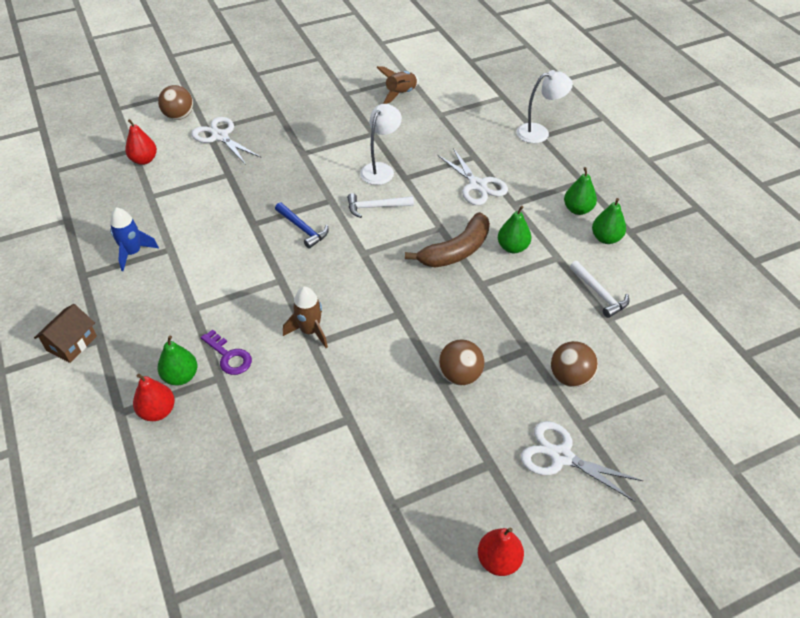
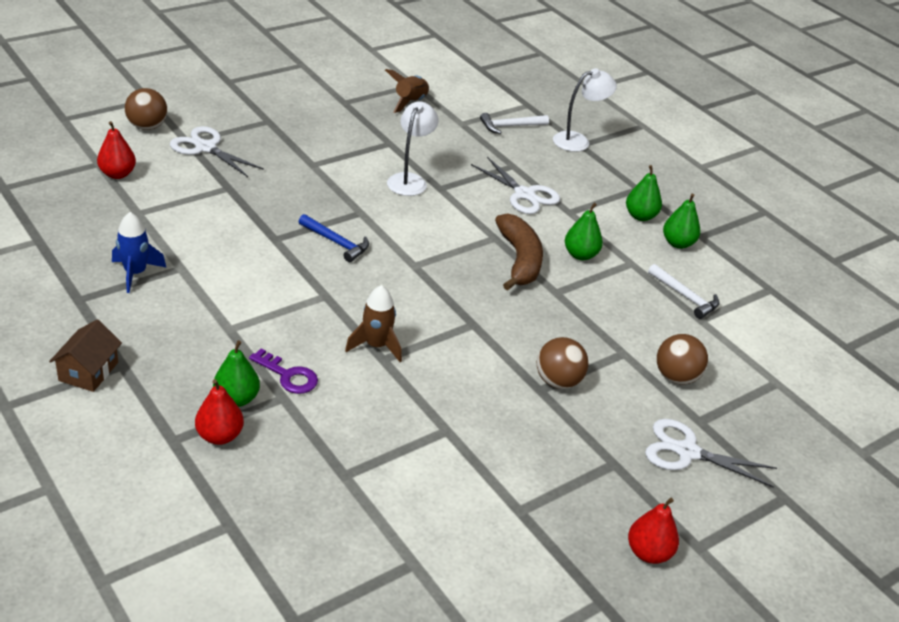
camera: 15 degrees left, 10 degrees down
white hammer [347,193,414,218] -> white hammer moved to [480,113,549,134]
brown banana [405,212,490,268] -> brown banana turned 45 degrees counterclockwise [495,213,543,290]

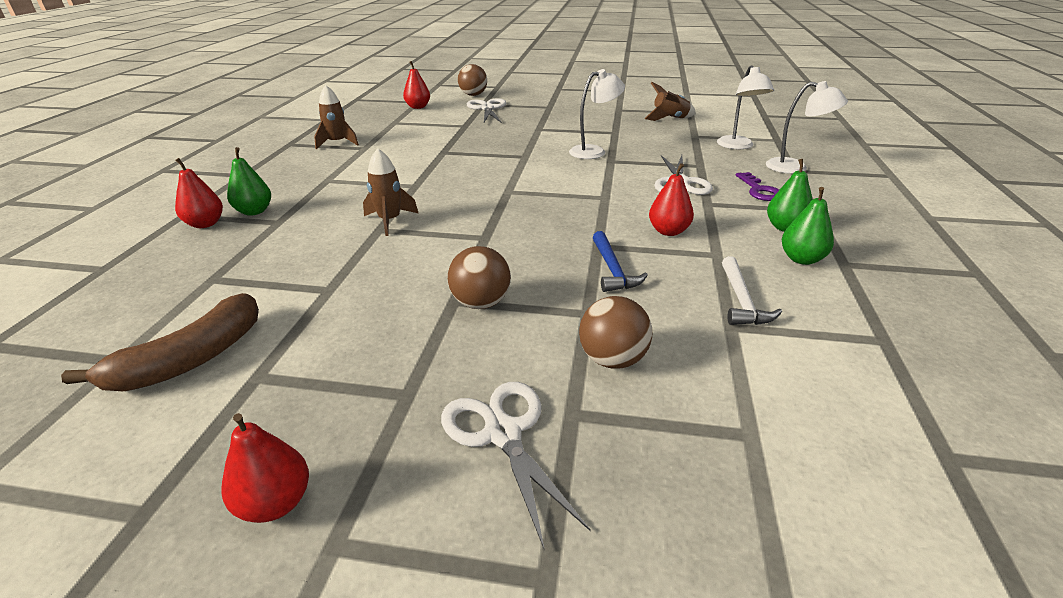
camera: 50 degrees right, 5 degrees down
brown house [49,319,122,392] -> none
blue rocket [112,212,167,293] -> brown rocket [314,85,359,149]
purple key [249,348,318,394] -> purple key moved to [736,172,779,201]
blue hammer [299,214,369,262] -> blue hammer moved to [593,231,648,292]
white hammer [480,113,549,134] -> white lamp [717,65,774,149]
brown banana [495,213,543,290] -> brown banana moved to [61,293,259,391]
green pear [565,203,603,260] -> red pear [649,163,694,236]

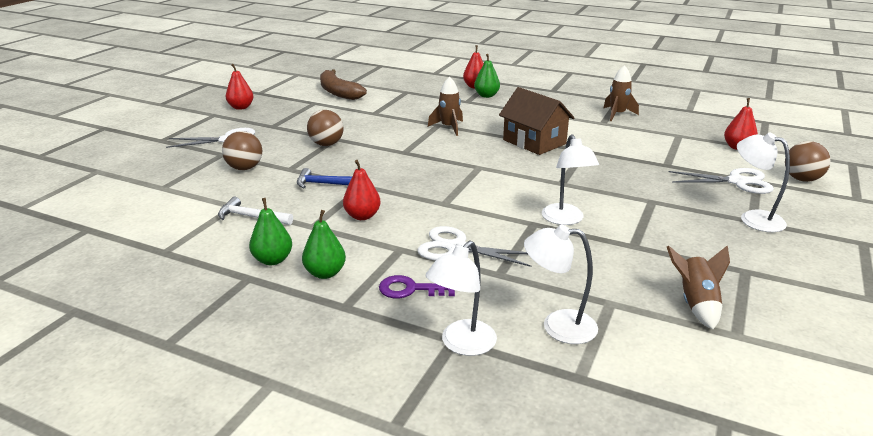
camera: 105 degrees right, 5 degrees down
none -> brown house [499,87,575,155]
none -> white lamp [737,132,790,232]

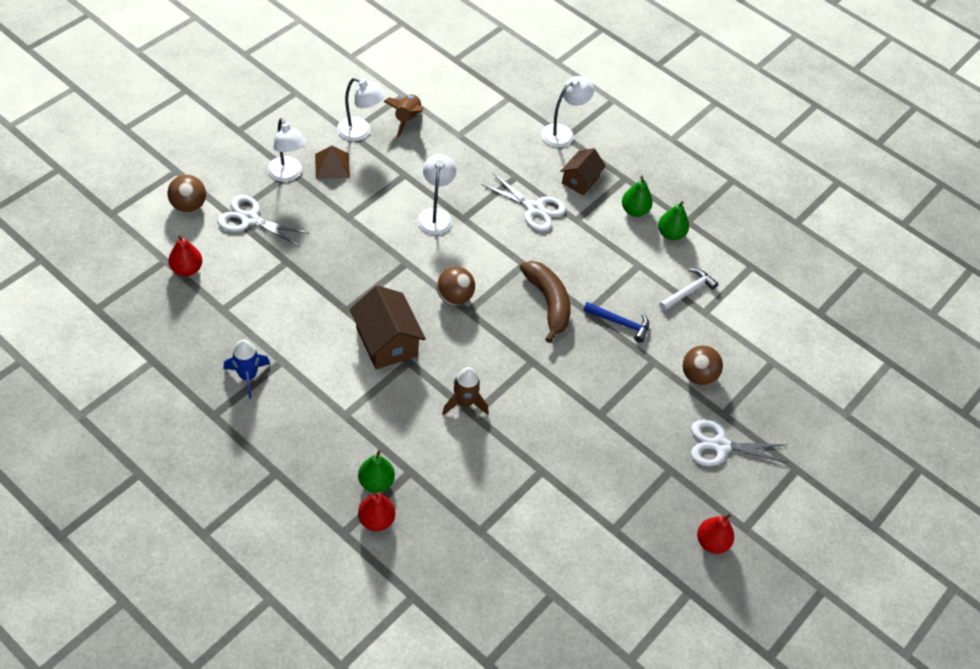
camera: 170 degrees left, 25 degrees up
white hammer [218,197,293,225] -> white hammer turned 75 degrees counterclockwise [659,269,718,311]
brown ball [307,110,344,146] -> brown ball moved to [436,266,475,305]
brown banana [320,70,367,100] -> brown banana moved to [519,261,571,343]
red pear [343,160,381,220] -> none
purple key [379,275,455,298] -> brown house [560,148,606,195]
white lamp [524,225,598,344] -> white lamp moved to [337,77,385,141]
brown rocket [604,65,639,121] -> blue rocket [224,339,270,399]
none -> brown pyramid [315,146,350,179]

